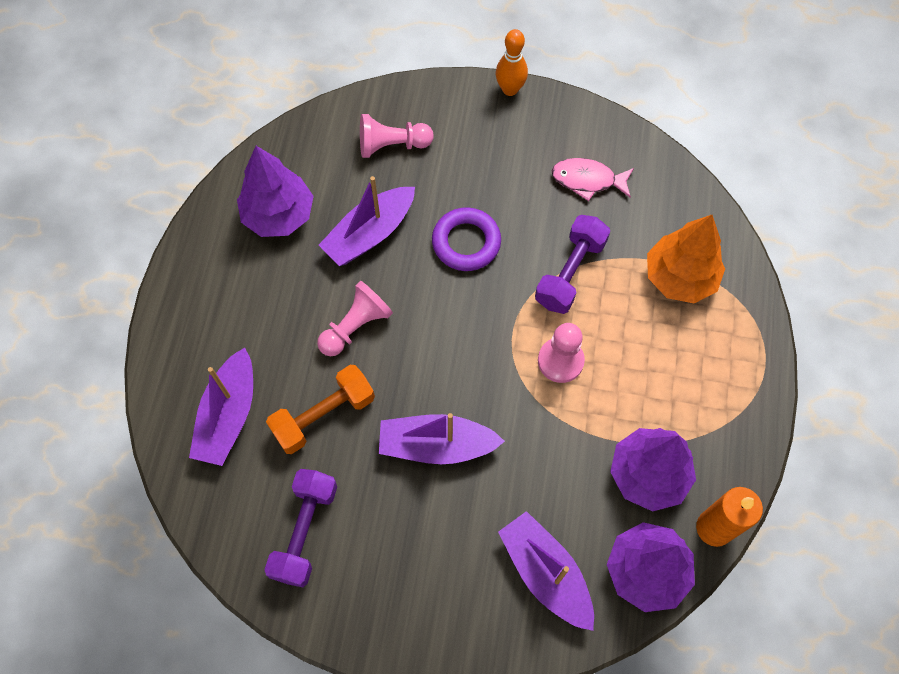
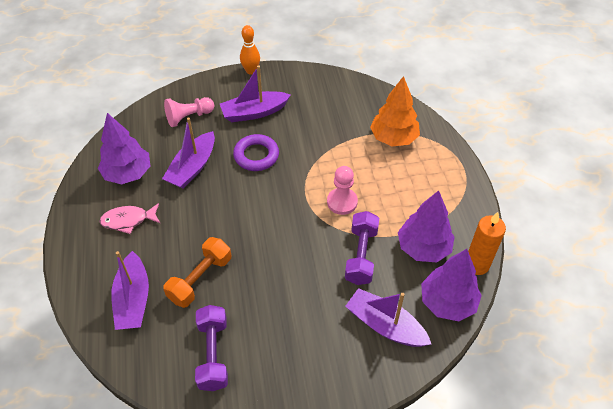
camera: 20 degrees left, 15 degrees down
pink pawn [317,281,393,356] -> none
purple boat [379,413,505,464] -> purple boat moved to [220,65,291,122]
purple dumbbell [535,215,610,314] -> purple dumbbell moved to [345,211,379,285]
pink fish [552,158,634,201] -> pink fish moved to [99,203,160,234]

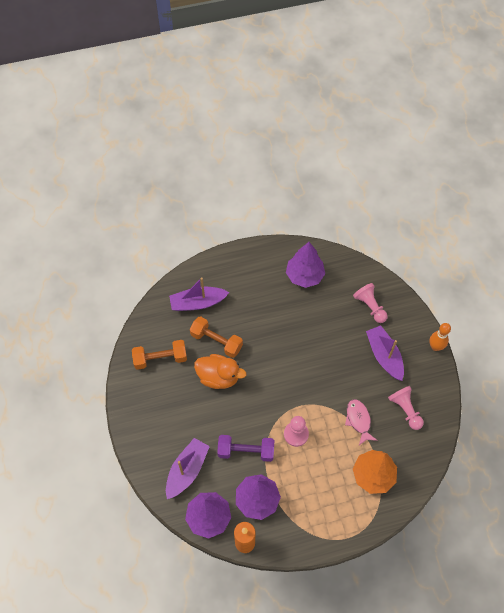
camera: 85 degrees right, 10 degrees up
pink fish [99,203,160,234] -> pink fish moved to [345,399,377,445]
purple boat [162,117,215,189] -> none
purple dumbbell [195,305,228,391] -> orange dumbbell [132,340,187,370]
purple ring [233,134,279,171] -> none
none -> orange duck [194,354,246,389]
none -> pink pawn [388,386,424,430]

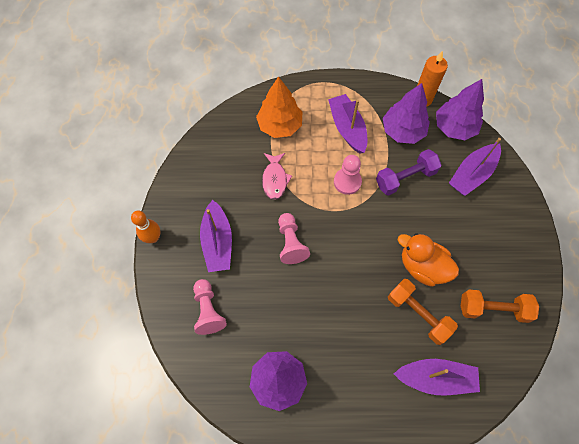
camera: 165 degrees left, 5 degrees up
purple dumbbell [217,435,275,462] -> purple dumbbell turned 45 degrees counterclockwise [376,149,441,196]
pink pawn [388,386,424,430] -> pink pawn moved to [278,213,310,264]
none -> purple boat [328,94,367,154]

